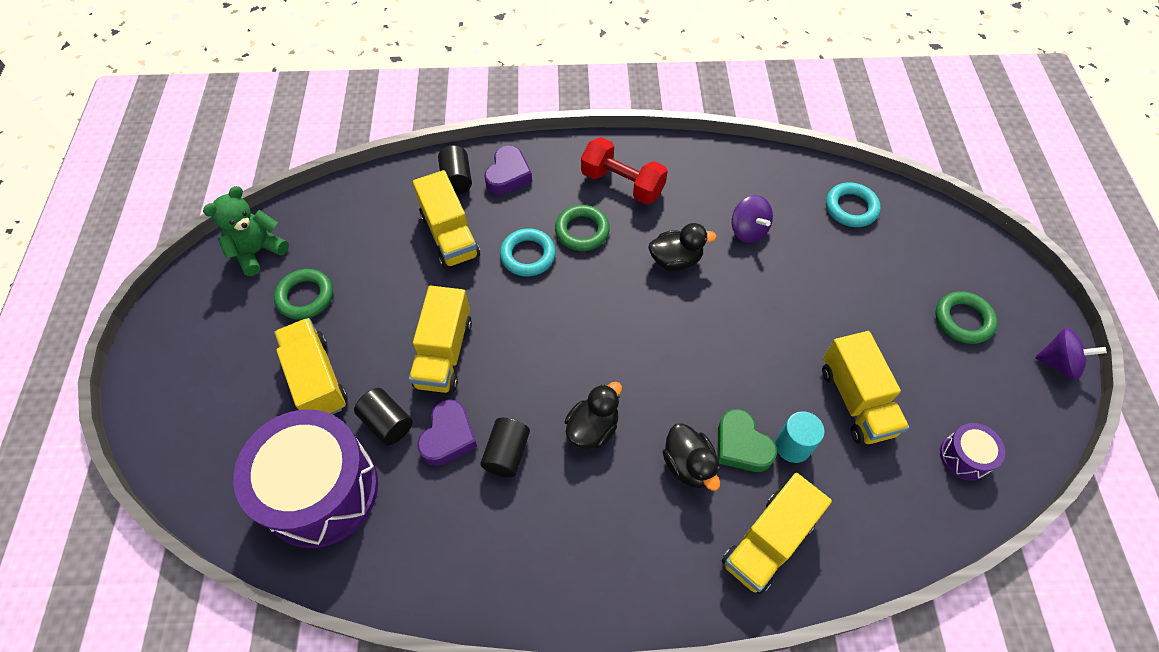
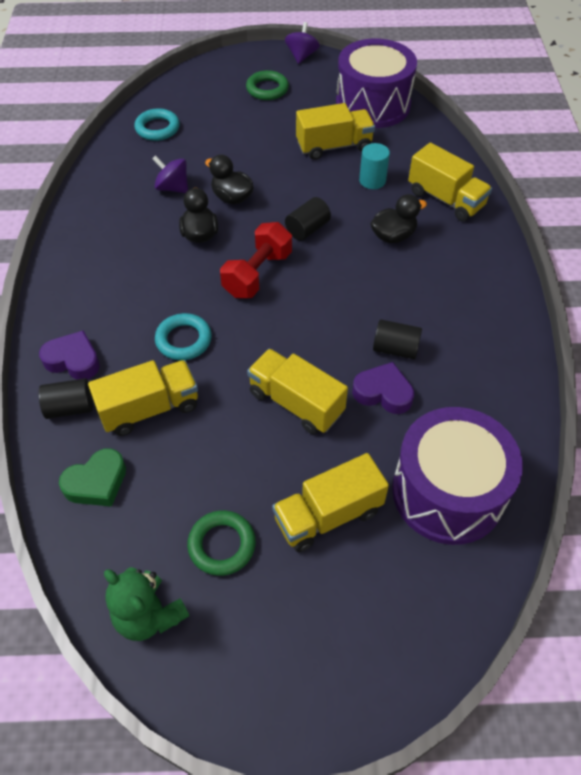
camera: 90 degrees left, 5 degrees down
black cylinder [354,388,413,445] -> black cylinder moved to [285,197,331,241]
yellow truck [409,286,472,393] -> yellow truck turned 150 degrees counterclockwise [247,349,348,434]
green ring [555,205,610,251] -> none
black duck [565,382,622,449] -> black duck moved to [205,155,254,204]
red dumbbell [581,137,668,204] -> red dumbbell moved to [220,222,292,298]
green heart [718,409,777,472] -> green heart moved to [59,448,126,507]
purple spinning top [732,195,773,243] -> purple spinning top turned 120 degrees counterclockwise [152,155,188,193]
purple drum [940,423,1005,481] -> purple drum [336,39,417,128], size x2.30

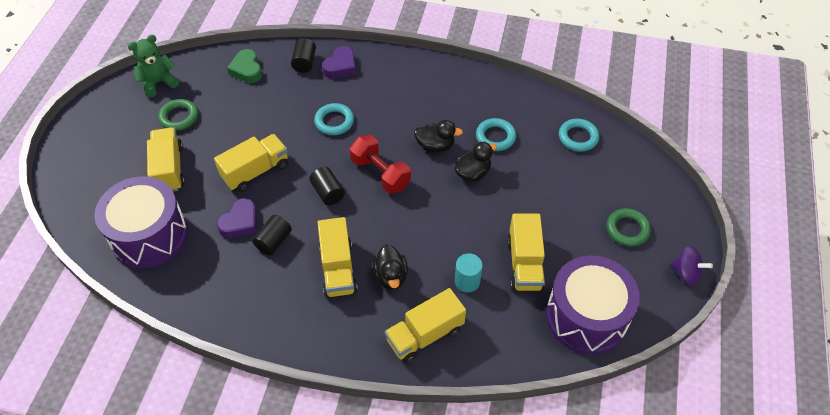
camera: 105 degrees right, 0 degrees up
yellow truck [88,360,198,436] -> yellow truck moved to [318,217,358,297]
purple spinning top [152,155,188,193] -> turquoise ring [476,118,516,151]
black cylinder [285,197,331,241] -> black cylinder moved to [309,167,345,205]

